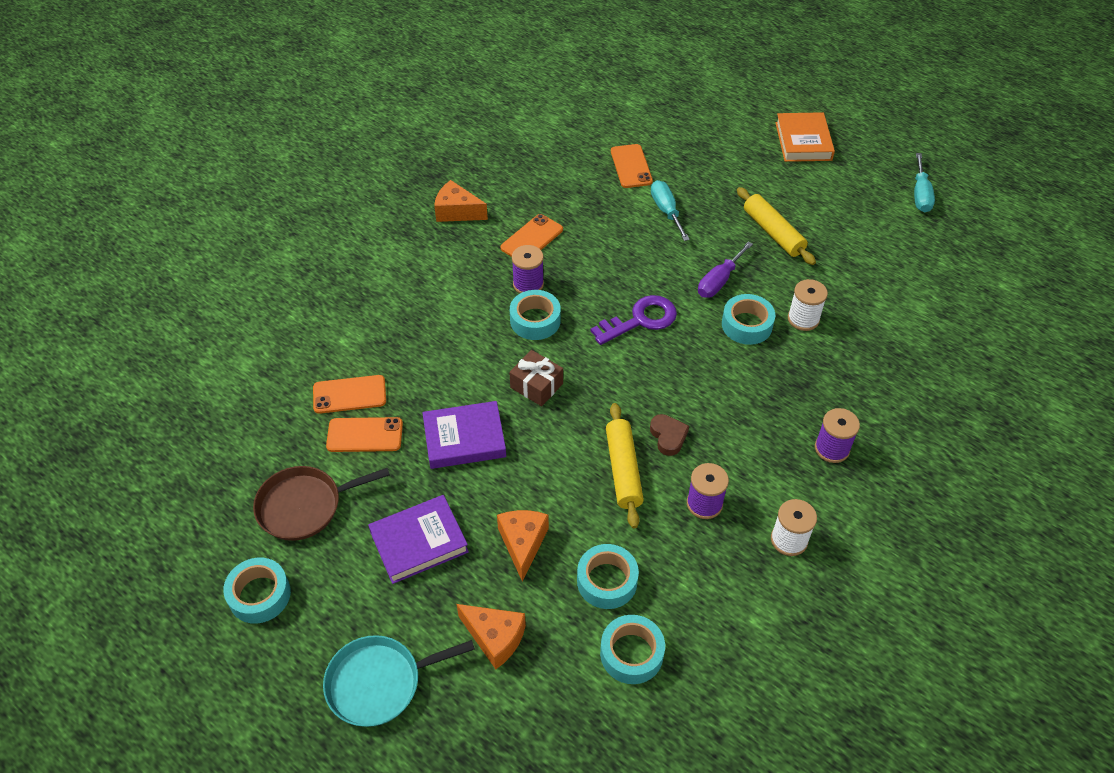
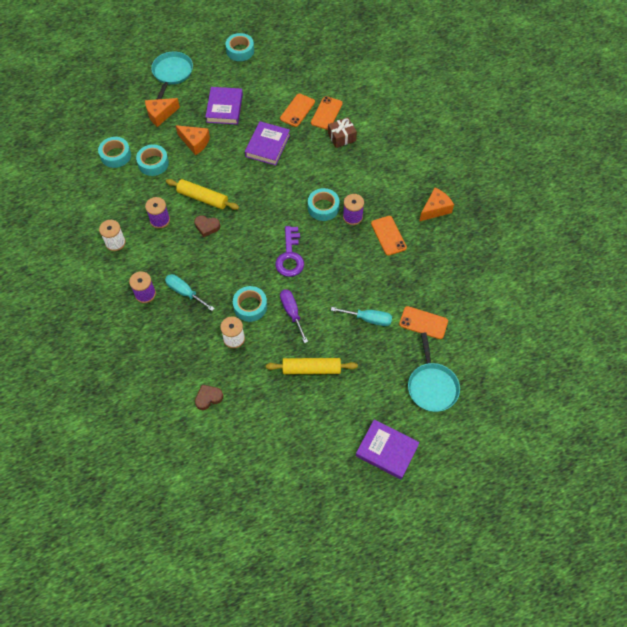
camera: 120 degrees right, 10 degrees up
brown pan [253,466,390,541] -> none
brown gift [509,350,563,406] -> brown gift moved to [328,117,357,148]
orange book [775,112,835,162] -> purple book [356,419,420,480]
turquoise screwdriver [914,153,935,213] -> turquoise screwdriver moved to [165,274,215,311]
none -> brown heart [195,384,223,410]
none -> turquoise pan [408,332,460,412]

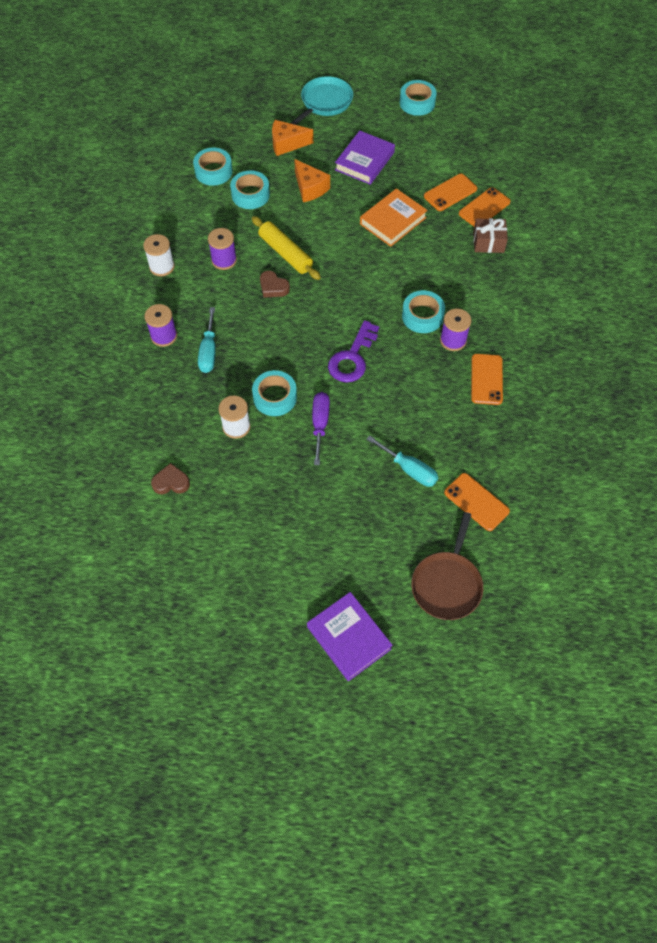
camera: 25 degrees right, 0 degrees up
turquoise screwdriver [165,274,215,311] -> turquoise screwdriver turned 150 degrees counterclockwise [198,307,216,373]
purple book [245,121,290,166] -> orange book [360,188,428,247]
yellow rolling pin [266,358,358,374] -> none
turquoise pan [408,332,460,412] -> brown pan [411,512,483,620]
orange cheese [419,188,454,221] -> none

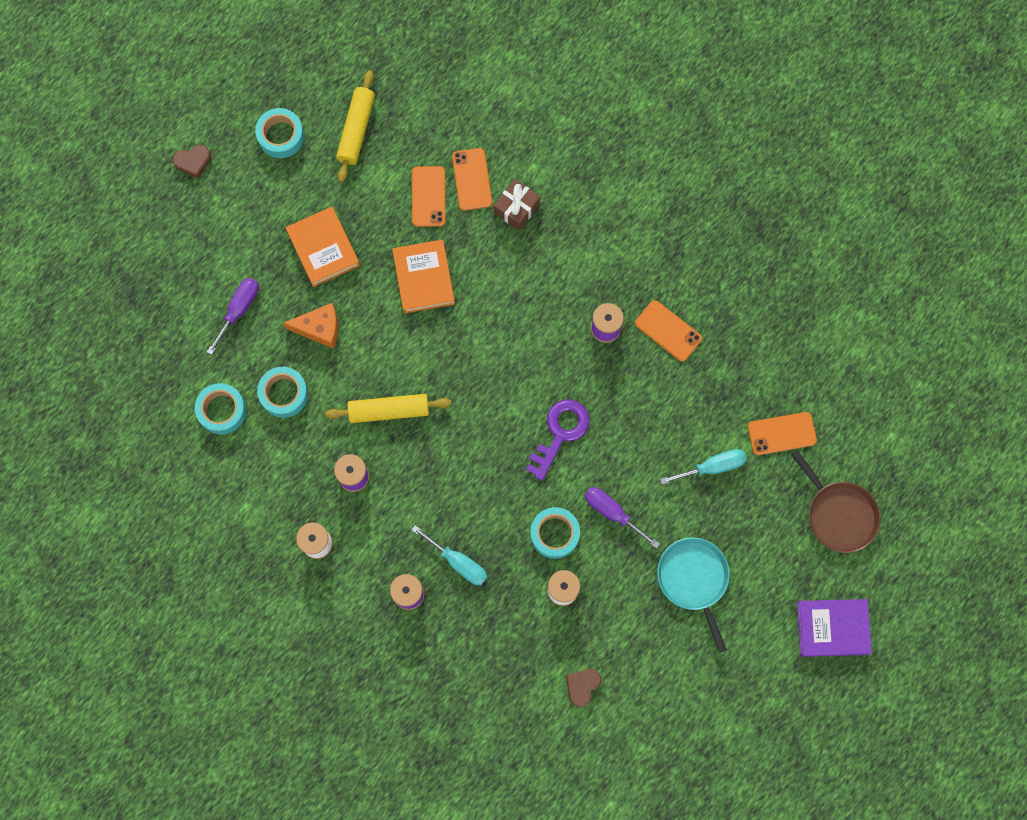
camera: 55 degrees left, 15 degrees up
brown heart [260,271,290,298] -> brown heart moved to [172,145,211,178]
orange cheese [272,120,313,156] -> purple screwdriver [207,278,259,355]
turquoise pan [290,76,353,125] -> turquoise pan moved to [657,537,730,653]
purple key [328,320,379,383] -> purple key turned 120 degrees counterclockwise [526,399,590,481]
purple book [335,131,395,185] -> orange book [285,207,360,287]
turquoise tape [402,290,445,333] -> none
none -> yellow rolling pin [336,70,375,182]

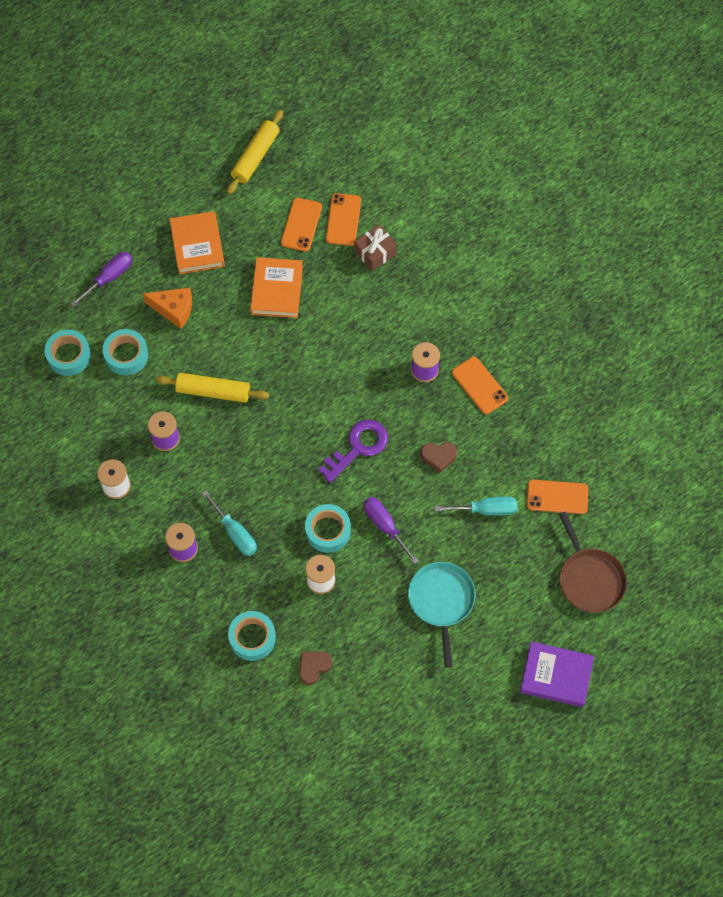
camera: 15 degrees right, 10 degrees down
brown heart [172,145,211,178] -> brown heart moved to [421,442,457,473]
turquoise tape [255,108,304,158] -> turquoise tape moved to [228,611,276,661]

